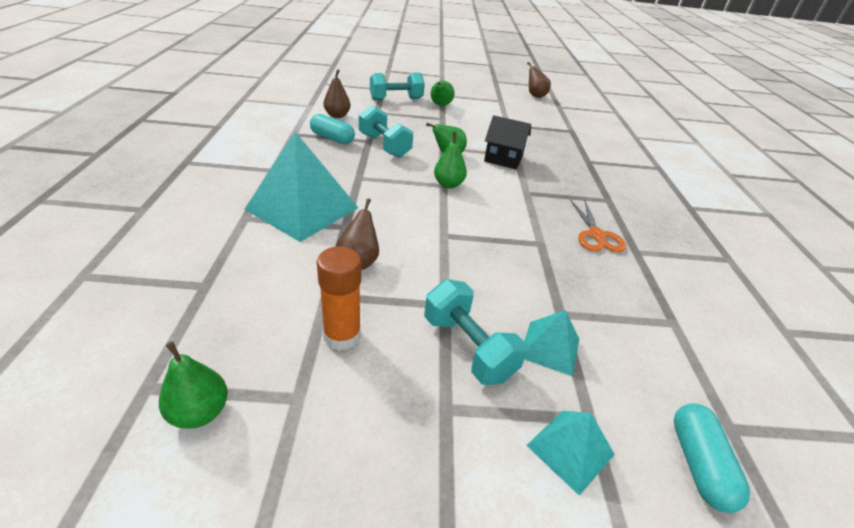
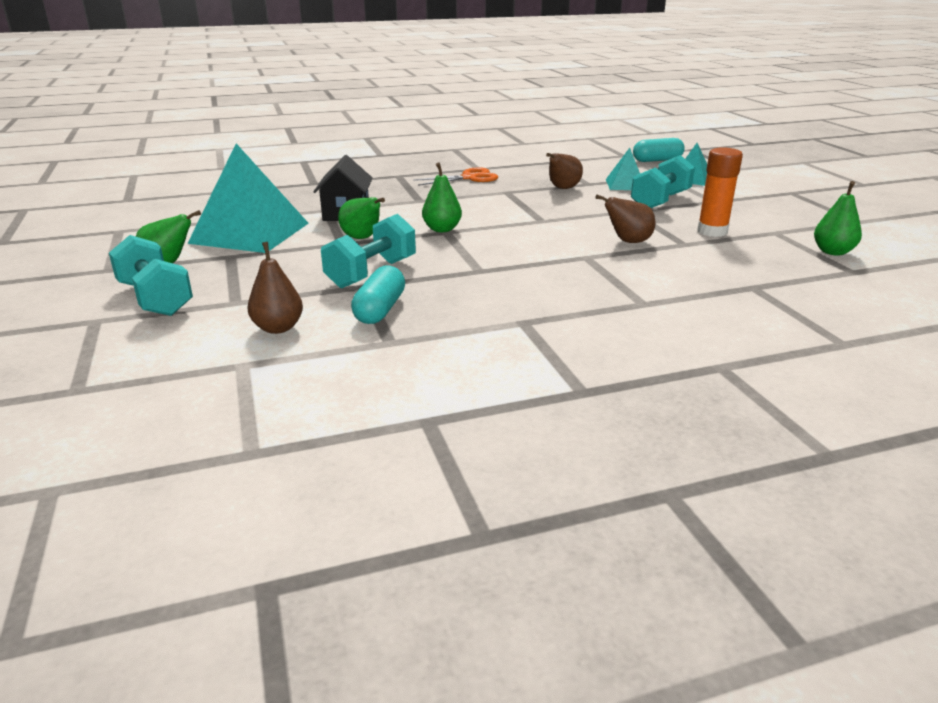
camera: 105 degrees left, 10 degrees down
turquoise pyramid [245,131,358,242] -> turquoise pyramid moved to [187,143,309,253]
brown pear [527,62,551,98] -> brown pear moved to [546,153,583,189]

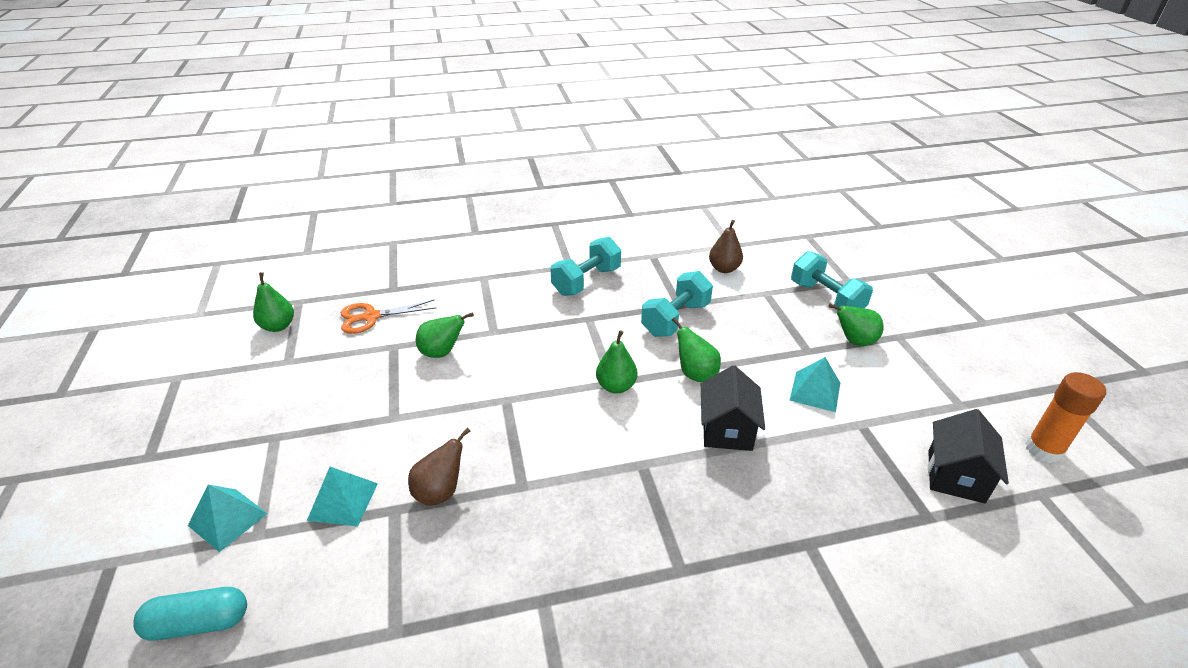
camera: 175 degrees left, 10 degrees up
turquoise pyramid [187,143,309,253] -> turquoise pyramid [790,357,840,412], size x0.50
turquoise capsule [351,265,405,324] -> none
orange scissors [413,167,498,186] -> orange scissors moved to [341,300,436,334]
brown pear [595,195,655,243] -> green pear [416,312,474,358]
turquoise dumbbell [631,155,695,208] -> turquoise dumbbell moved to [551,237,621,296]
orange glue stick [697,147,743,237] -> orange glue stick moved to [1025,372,1106,463]
none -> black house [928,409,1009,504]

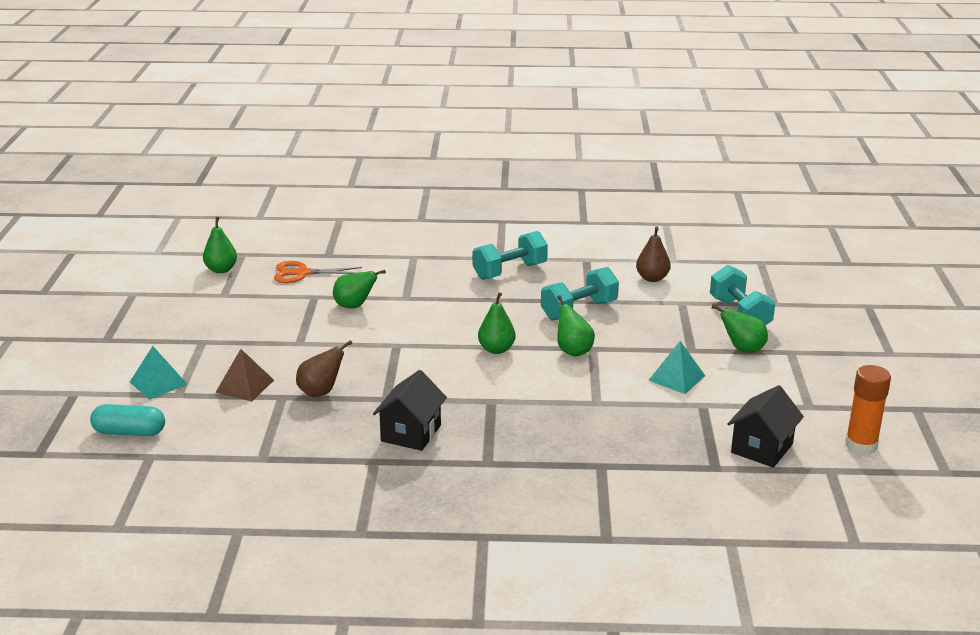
camera: 15 degrees right, 10 degrees down
turquoise pyramid [307,467,378,527] -> brown pyramid [215,349,274,402]
black house [701,365,765,451] -> black house moved to [373,370,447,451]

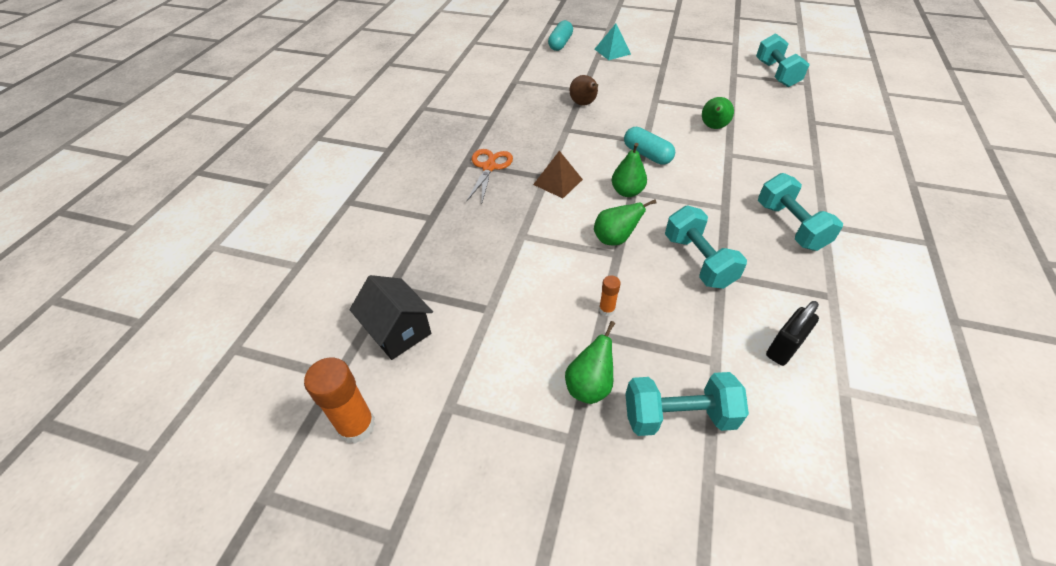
camera: 105 degrees right, 20 degrees up
green pear [203,217,237,273] -> turquoise dumbbell [756,33,810,87]
brown pyramid [215,349,274,402] -> brown pyramid moved to [533,151,583,198]
orange scissors [274,261,362,283] -> orange scissors moved to [466,149,513,202]
black house [373,370,447,451] -> none
brown pear [636,226,671,282] -> black padlock [766,301,819,366]
turquoise pyramid [648,341,705,394] -> none
none -> orange glue stick [599,275,621,316]
none -> turquoise capsule [624,127,675,165]

